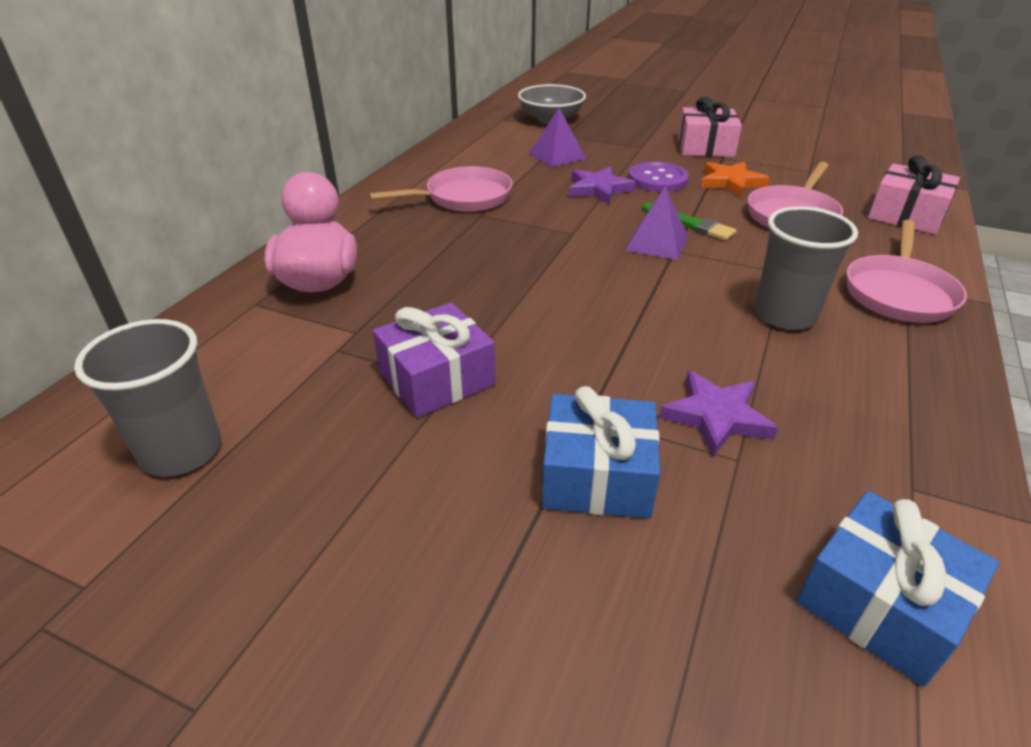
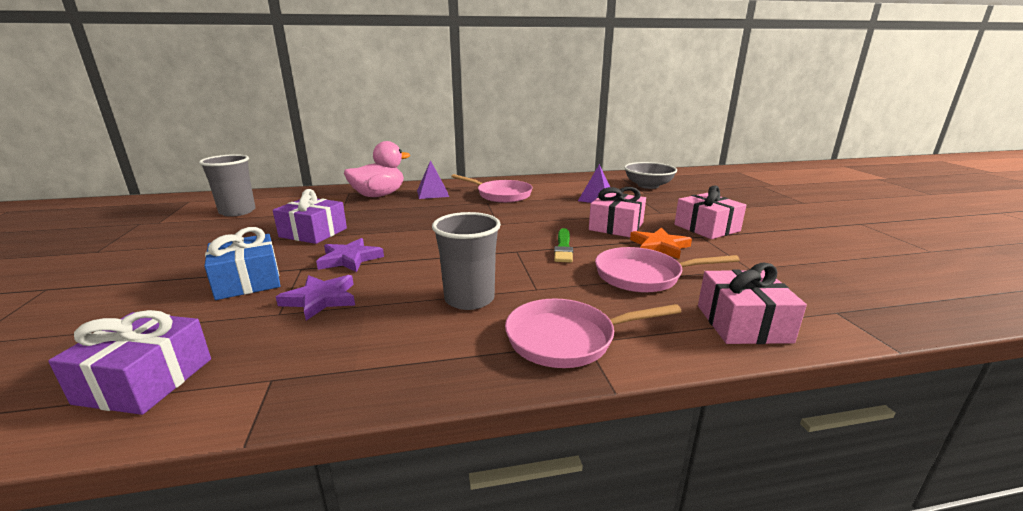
camera: 55 degrees right, 15 degrees down
purple star [569,166,636,205] -> purple star moved to [316,238,384,272]
purple pyramid [625,186,688,260] -> purple pyramid moved to [417,160,449,199]
purple button [628,162,689,192] -> pink gift [589,187,646,237]
blue gift [796,491,999,687] -> purple gift [48,310,211,415]

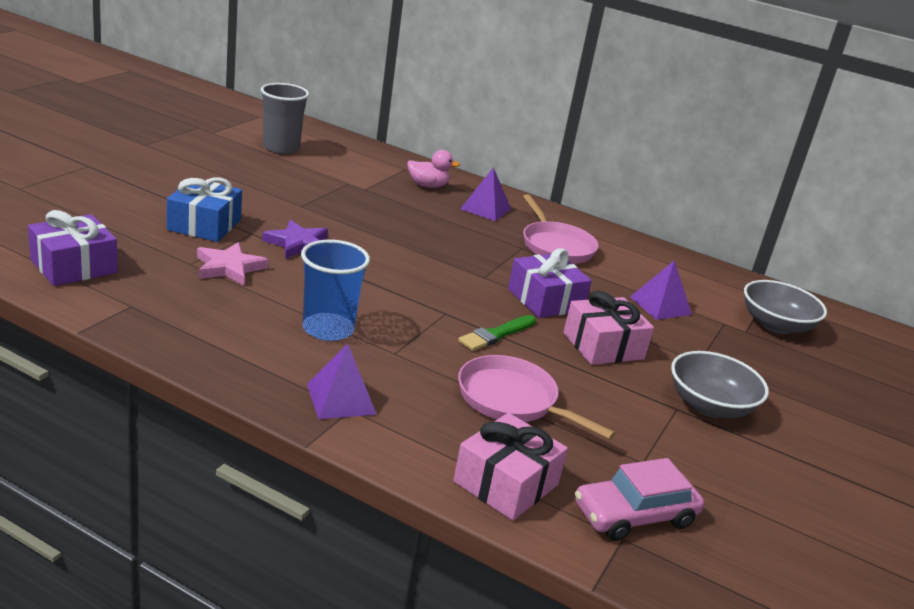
camera: 35 degrees right, 5 degrees up
purple gift [273,189,347,244] -> purple gift moved to [508,248,592,318]
purple star [276,275,355,321] -> pink star [197,242,268,286]
pink duck [344,141,410,197] -> pink duck [407,150,460,188], size x0.59
grey cup [432,212,501,310] -> blue cup [301,240,370,341]
pink pan [505,299,682,368] -> purple pyramid [307,343,377,419]
orange star [630,227,692,259] -> none
pink gift [674,186,746,239] -> grey bowl [671,351,769,418]
none -> pink car [575,458,704,541]

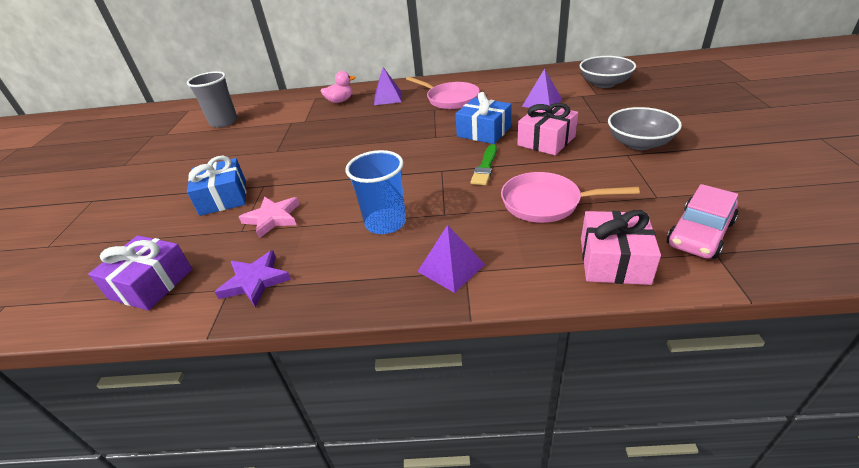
camera: 20 degrees left, 10 degrees up
purple star [262,220,328,259] -> purple star moved to [215,250,291,308]
purple gift [508,248,592,318] -> blue gift [455,92,512,144]

